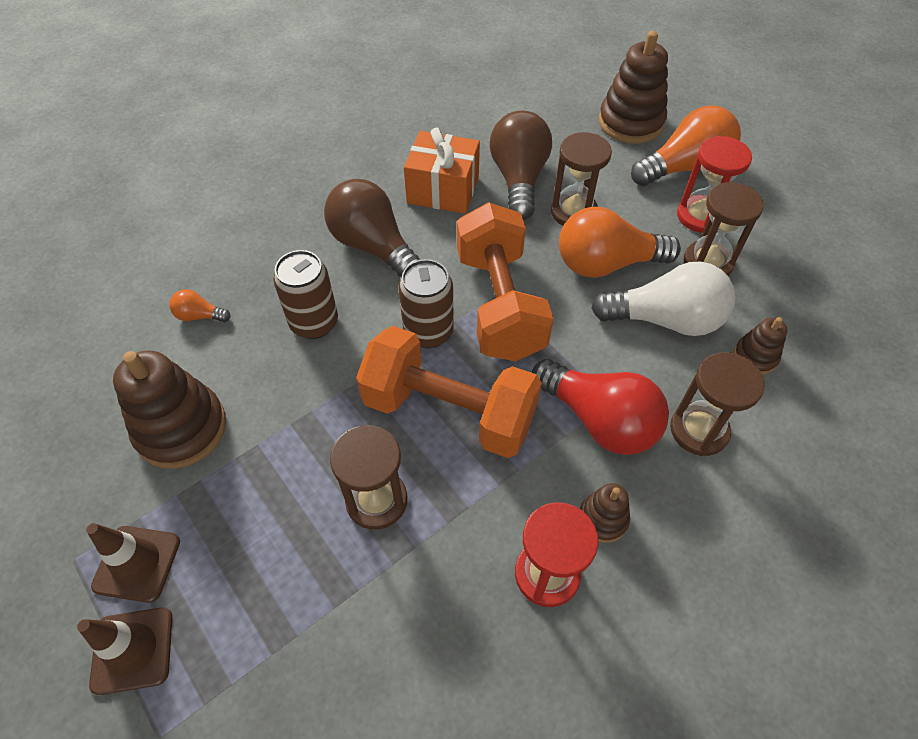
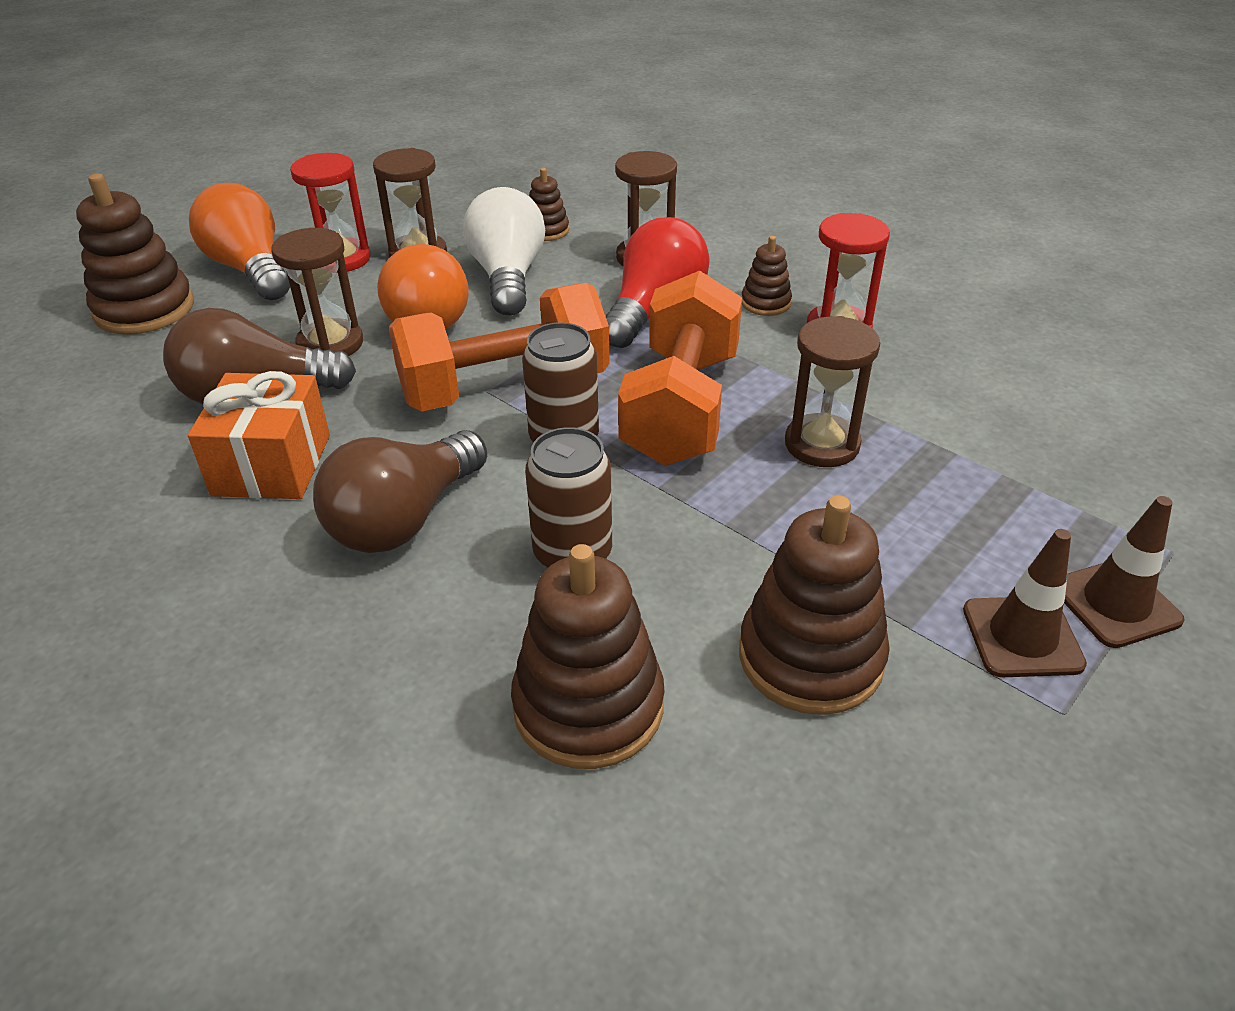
camera: 100 degrees left, 15 degrees down
orange light bulb [169,289,231,322] -> brown stacking toy [511,544,665,769]

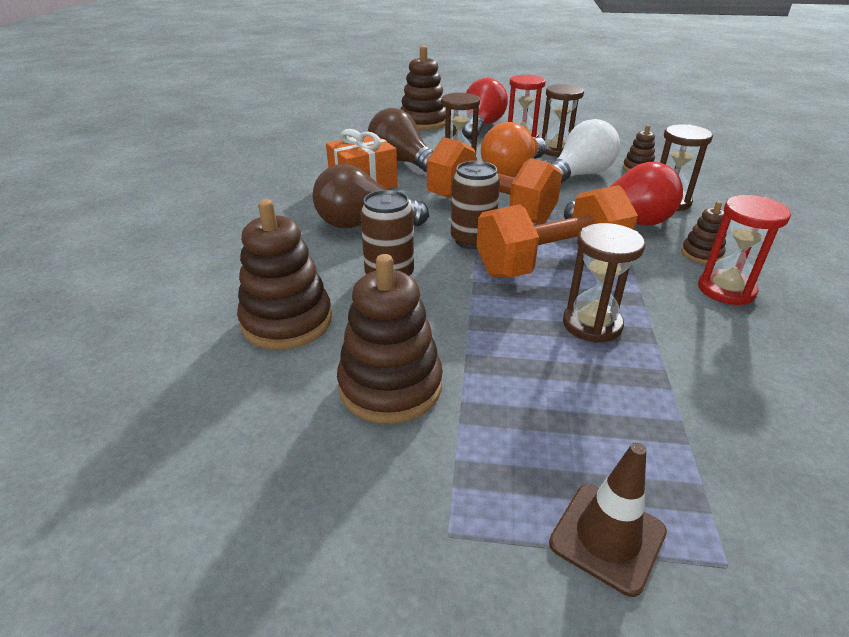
camera: 55 degrees right, 5 degrees down
orange light bulb [189,183,290,300] -> red light bulb [462,78,508,139]
brown traffic cone [963,529,1087,677] -> none

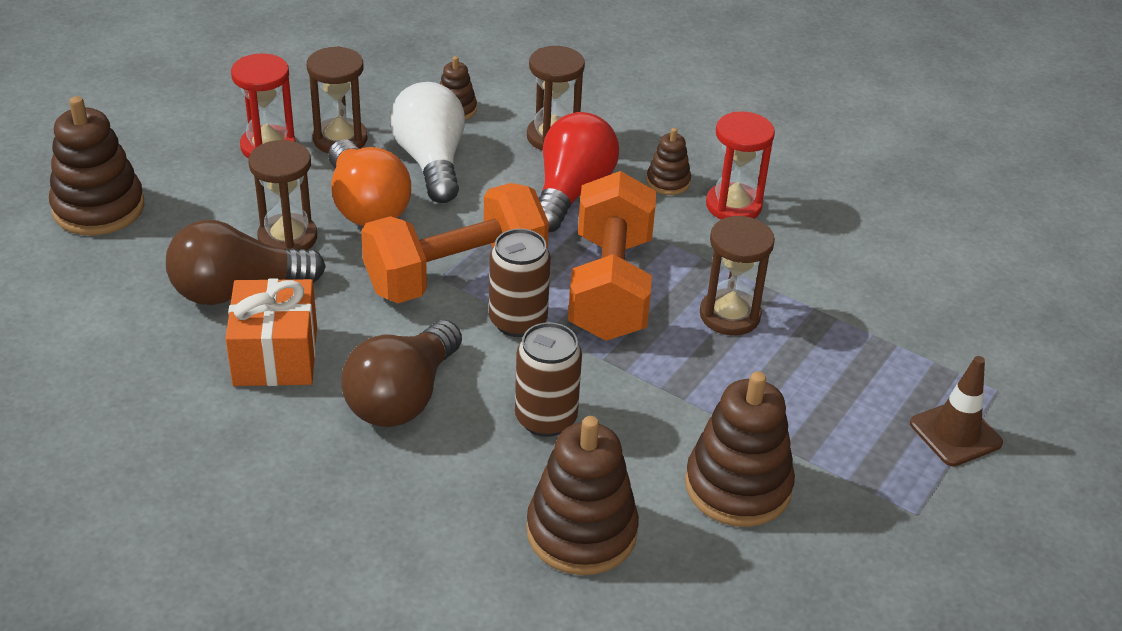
camera: 65 degrees left, 5 degrees up
red light bulb [462,78,508,139] -> none

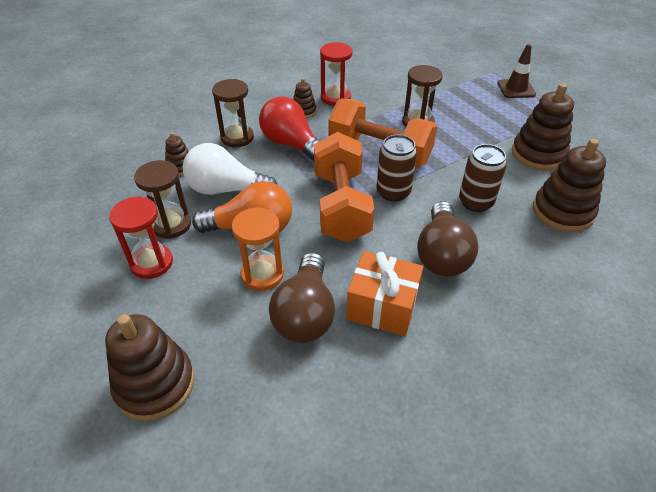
camera: 65 degrees left, 5 degrees up
brown hourglass [248,140,317,250] -> orange hourglass [232,208,284,291]
brown light bulb [342,320,462,427] -> brown light bulb turned 45 degrees clockwise [417,201,478,277]

